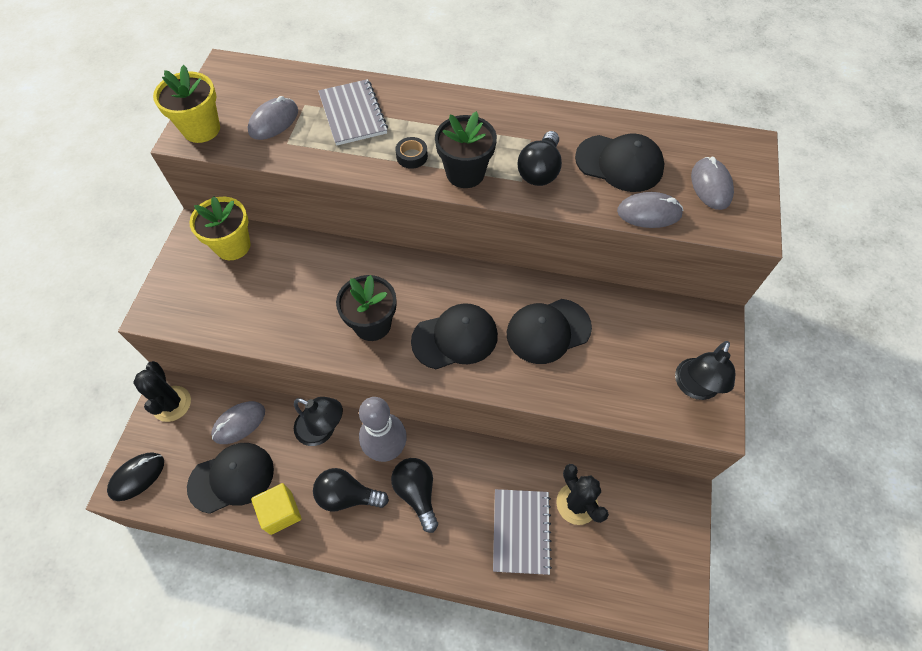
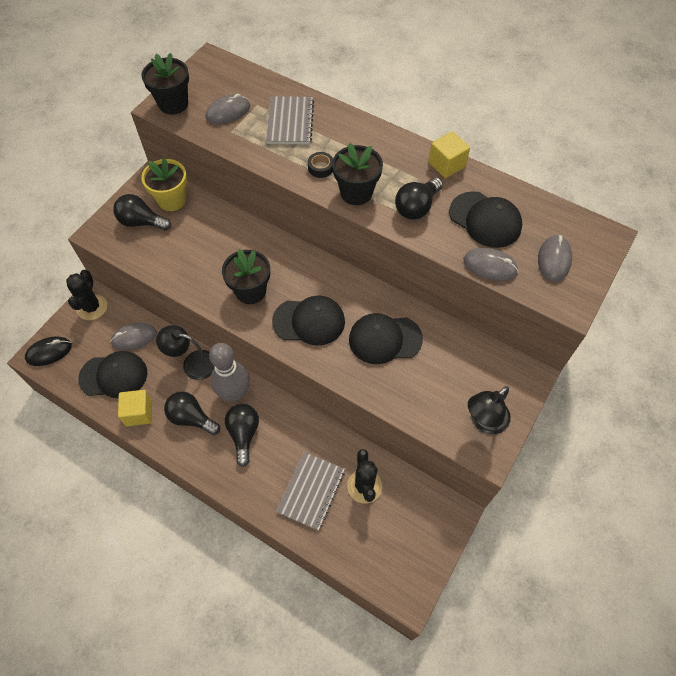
camera: 20 degrees right, 0 degrees up
yellow flower pot [153,65,220,143] -> black flower pot [142,53,189,115]
black lamp [294,397,343,446] -> black lamp turned 150 degrees clockwise [156,325,215,380]
none -> black light bulb [113,194,171,231]
none -> yellow cube [428,131,470,178]

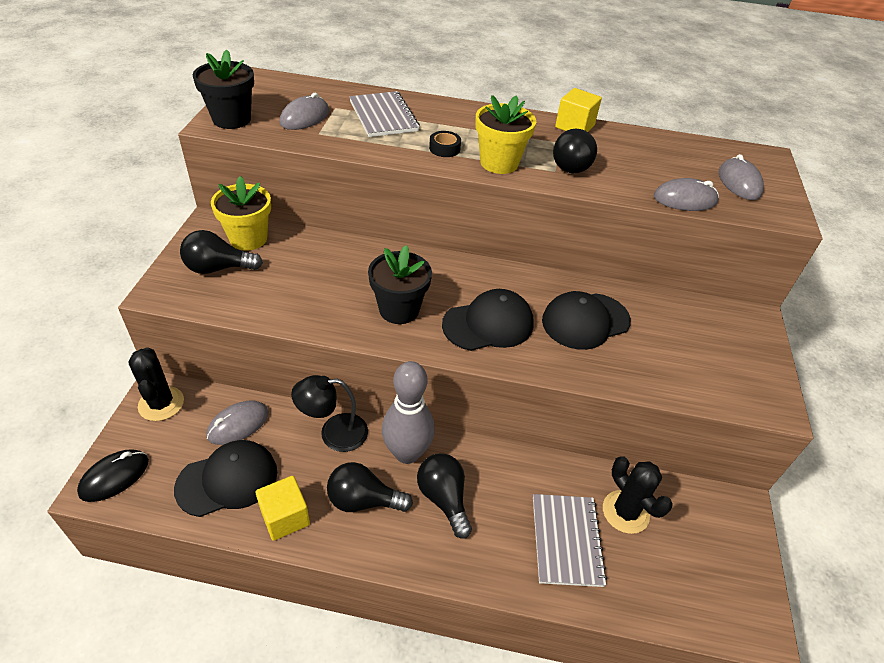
camera: 25 degrees left, 15 degrees down
black flower pot [332,143,383,205] -> yellow flower pot [475,95,536,174]
black cap [449,191,522,248] -> none
black lamp [468,386,511,434] -> none

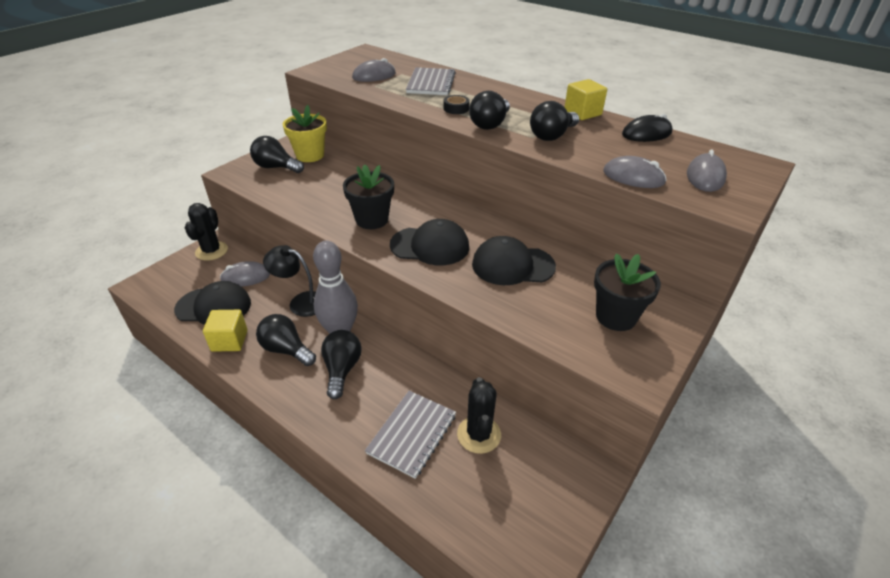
camera: 30 degrees right, 5 degrees down
black mouse [77,449,149,502] -> black mouse moved to [622,114,672,142]
black flower pot [193,49,254,129] -> black flower pot moved to [594,253,661,331]
yellow flower pot [475,95,536,174] -> black light bulb [469,91,510,130]

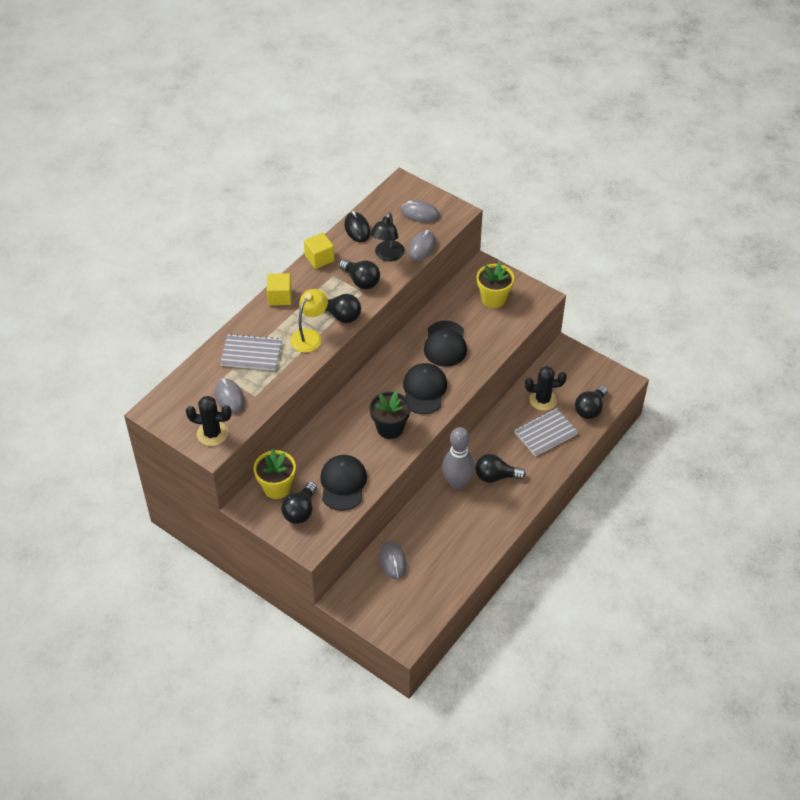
camera: 90 degrees left, 10 degrees up
black cap [174,281,251,325] -> black cap moved to [320,455,367,511]
black cactus [185,203,228,261] -> black cactus moved to [186,396,231,446]
yellow cube [203,310,248,352] -> yellow cube moved to [267,273,292,306]
black light bulb [256,314,316,366] -> black light bulb moved to [575,385,608,419]
black lamp [263,245,316,317] -> black lamp moved to [370,212,405,262]
grey notebook [365,391,456,479] -> grey notebook turned 60 degrees counterclockwise [515,408,578,456]
black tape [444,95,470,114] -> yellow lamp [290,289,328,353]
black flower pot [594,253,661,331] -> yellow flower pot [477,262,514,308]

